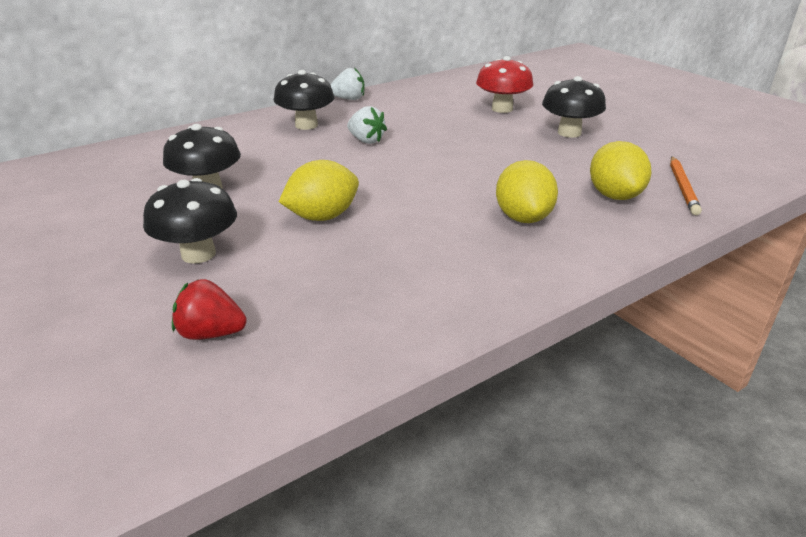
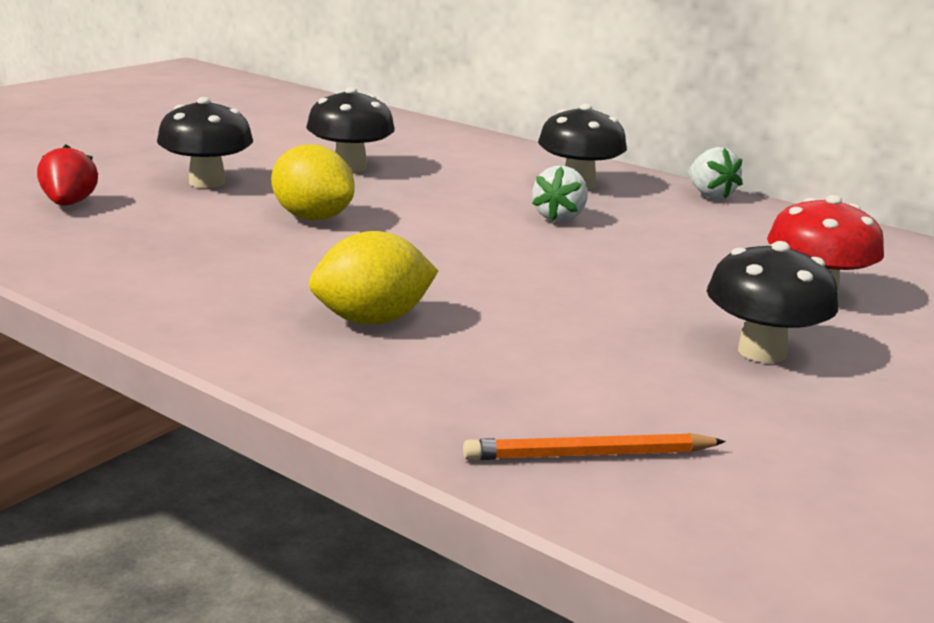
camera: 70 degrees right, 10 degrees down
yellow lemon [590,141,651,200] -> none

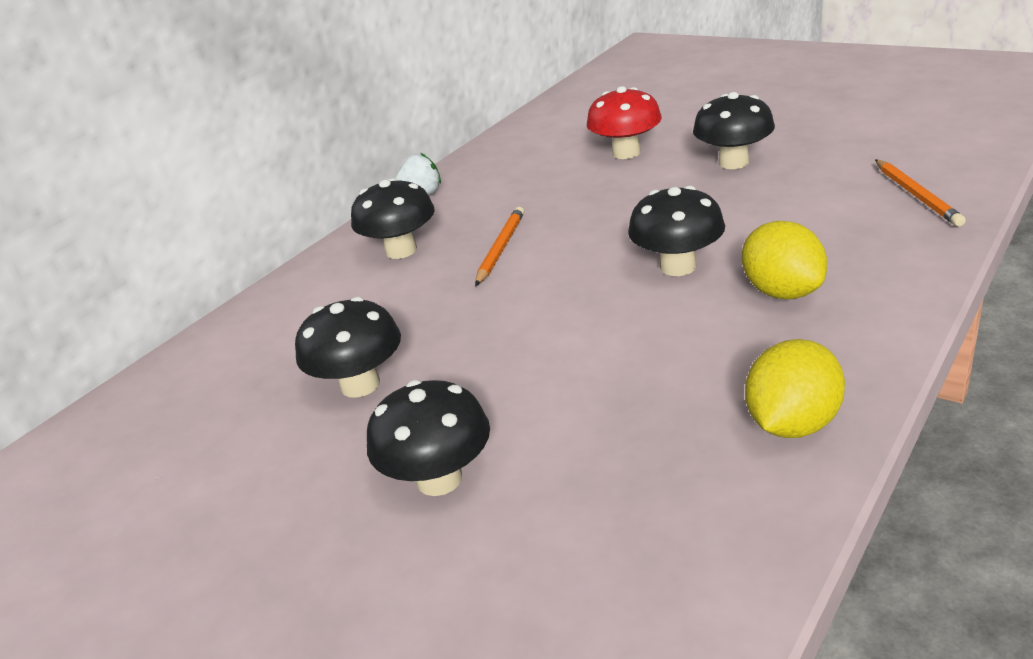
camera: 85 degrees left, 10 degrees up
red strawberry [37,144,98,206] -> none
yellow lemon [271,144,355,221] -> yellow lemon moved to [745,339,845,438]
white strawberry [532,166,588,222] -> orange pencil [475,207,524,286]
none -> black mushroom [628,186,725,276]

